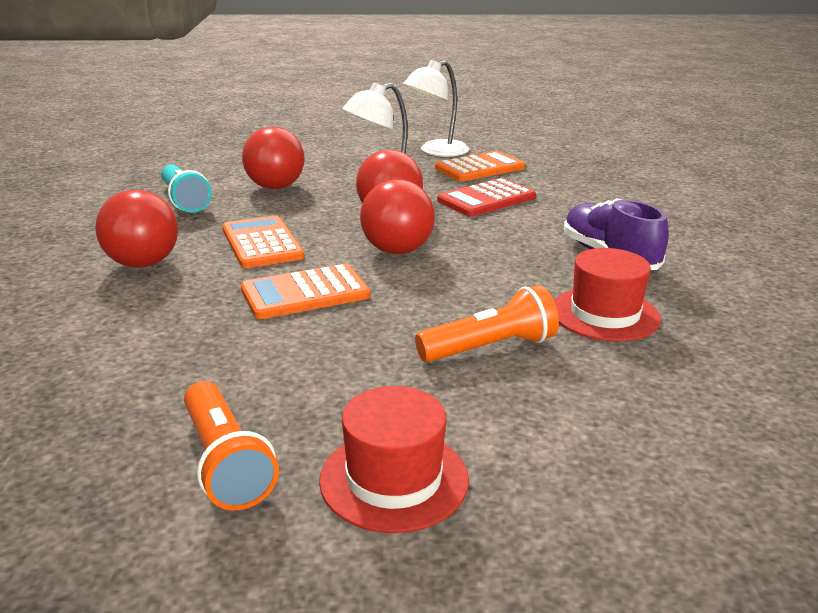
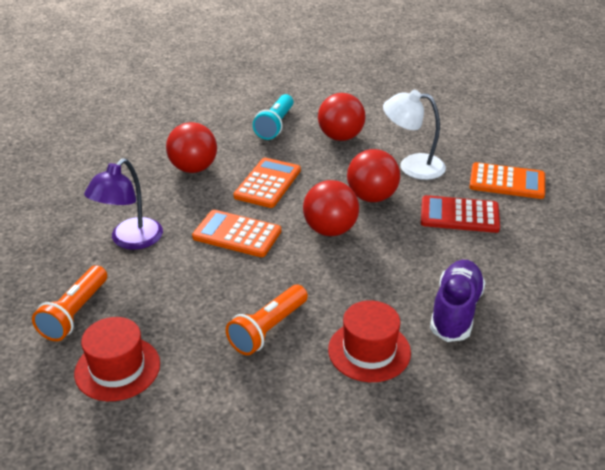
camera: 45 degrees right, 10 degrees up
white lamp [403,60,469,157] -> none
orange flashlight [415,285,559,362] -> orange flashlight turned 105 degrees clockwise [226,285,308,355]
none -> purple lamp [84,159,163,250]

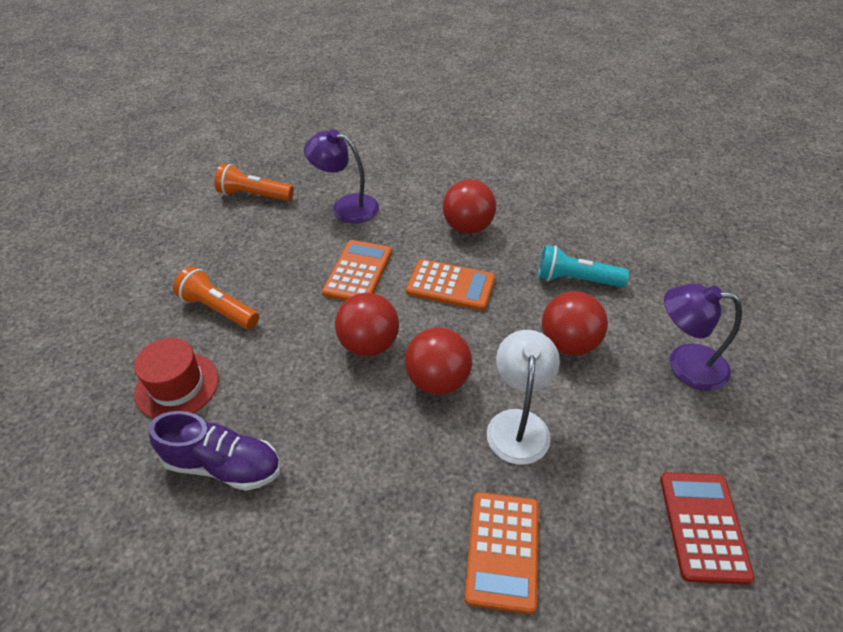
camera: 85 degrees right, 10 degrees up
red hat [74,317,160,401] -> none
red calculator [421,195,500,233] -> red calculator moved to [660,472,755,585]
none -> purple lamp [664,284,742,391]

